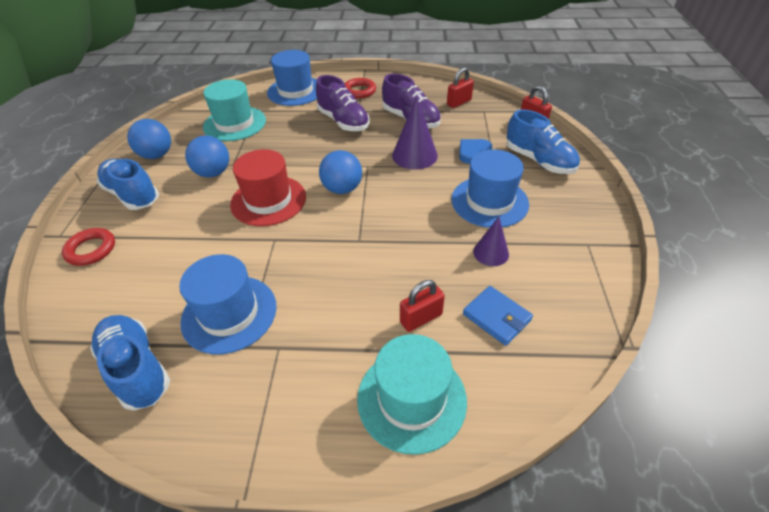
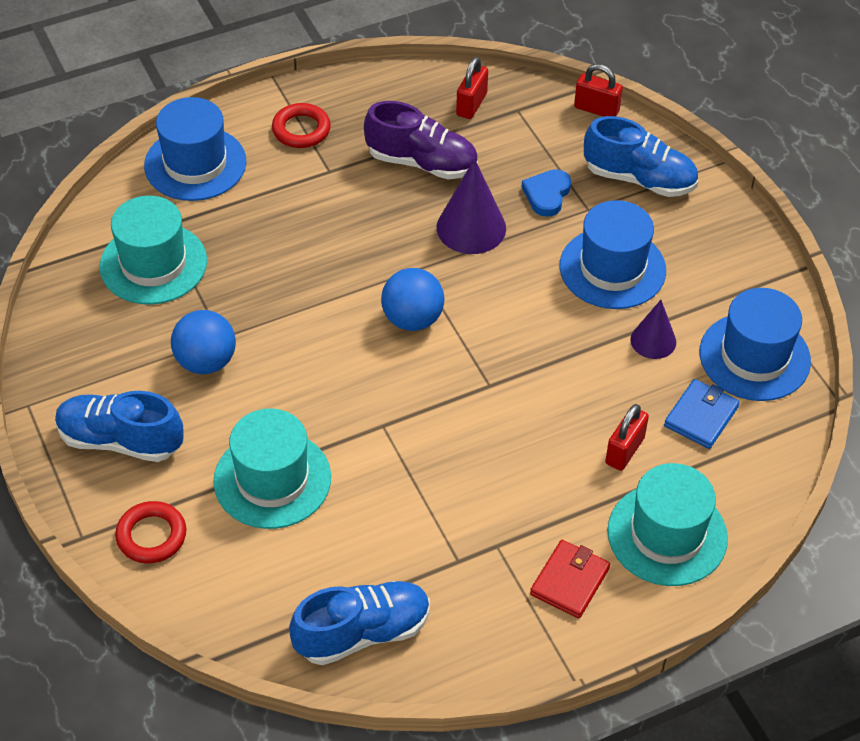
camera: 30 degrees left, 5 degrees up
blue shoe [90,315,170,411] -> blue shoe turned 135 degrees clockwise [289,581,430,665]
blue ball [127,119,171,159] -> none
blue hat [179,254,277,354] -> blue hat moved to [700,288,811,401]
red hat [230,149,306,226] -> none
purple shoe [316,75,370,131] -> none
blue wallet [463,286,533,346] -> blue wallet turned 75 degrees counterclockwise [664,379,740,449]
none -> turquoise hat [213,409,331,529]
none -> red wallet [530,540,610,618]

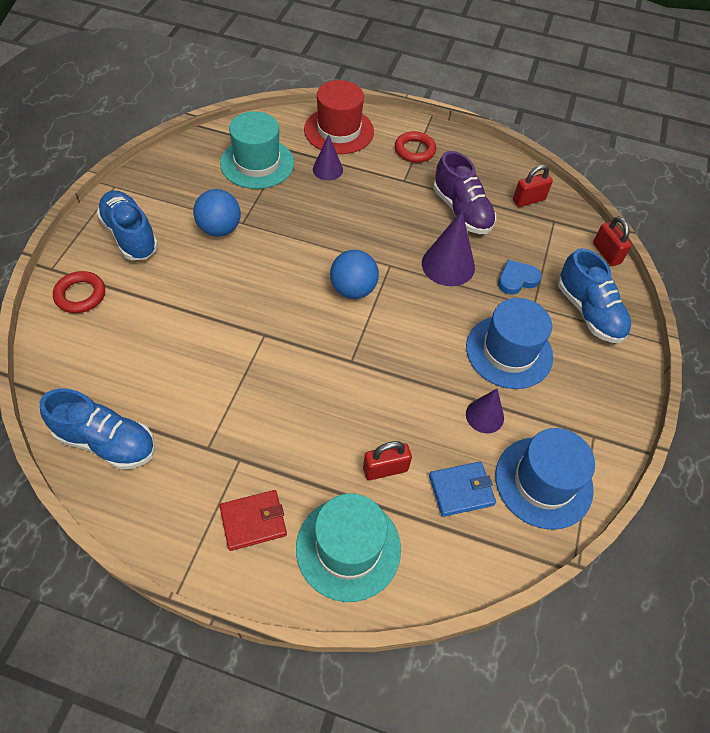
camera: 40 degrees right, 5 degrees up
blue hat [144,97,247,201] -> red hat [304,80,374,154]
turquoise hat [213,409,331,529] -> none
none -> purple cone [313,134,343,180]

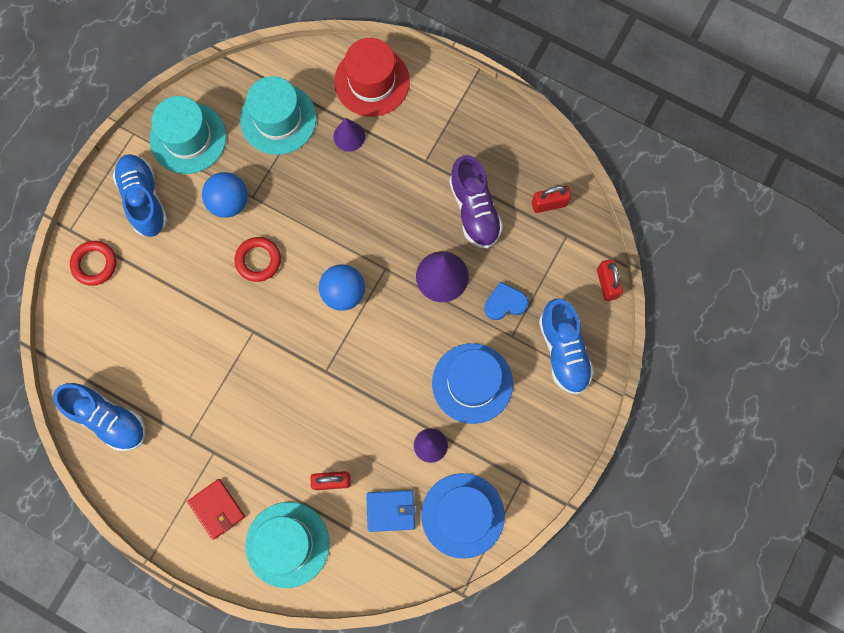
camera: 15 degrees right, 20 degrees up
red wallet [220,490,287,551] -> red wallet turned 60 degrees clockwise [187,479,245,540]
red ring [395,131,436,163] -> red ring moved to [234,237,281,282]
none -> turquoise hat [150,96,227,174]

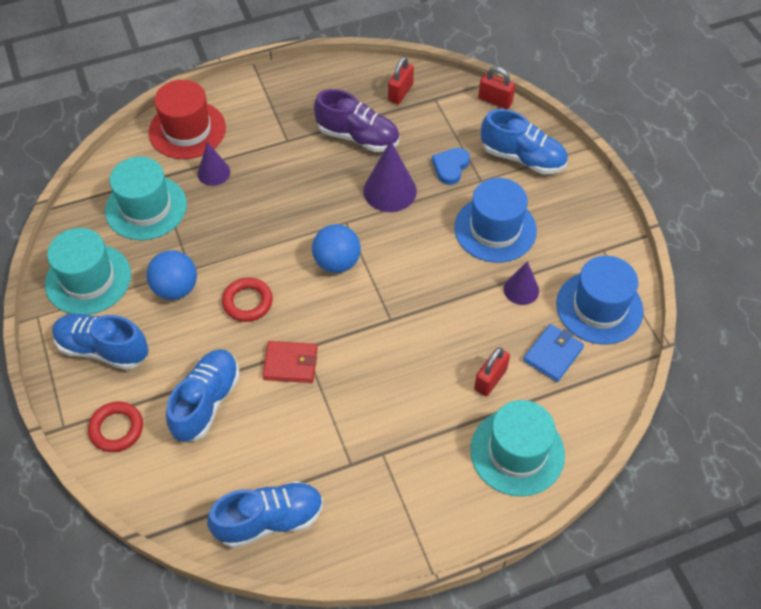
camera: 50 degrees left, 20 degrees down
red wallet [187,479,245,540] -> red wallet moved to [263,341,317,383]
none -> blue shoe [166,349,240,442]

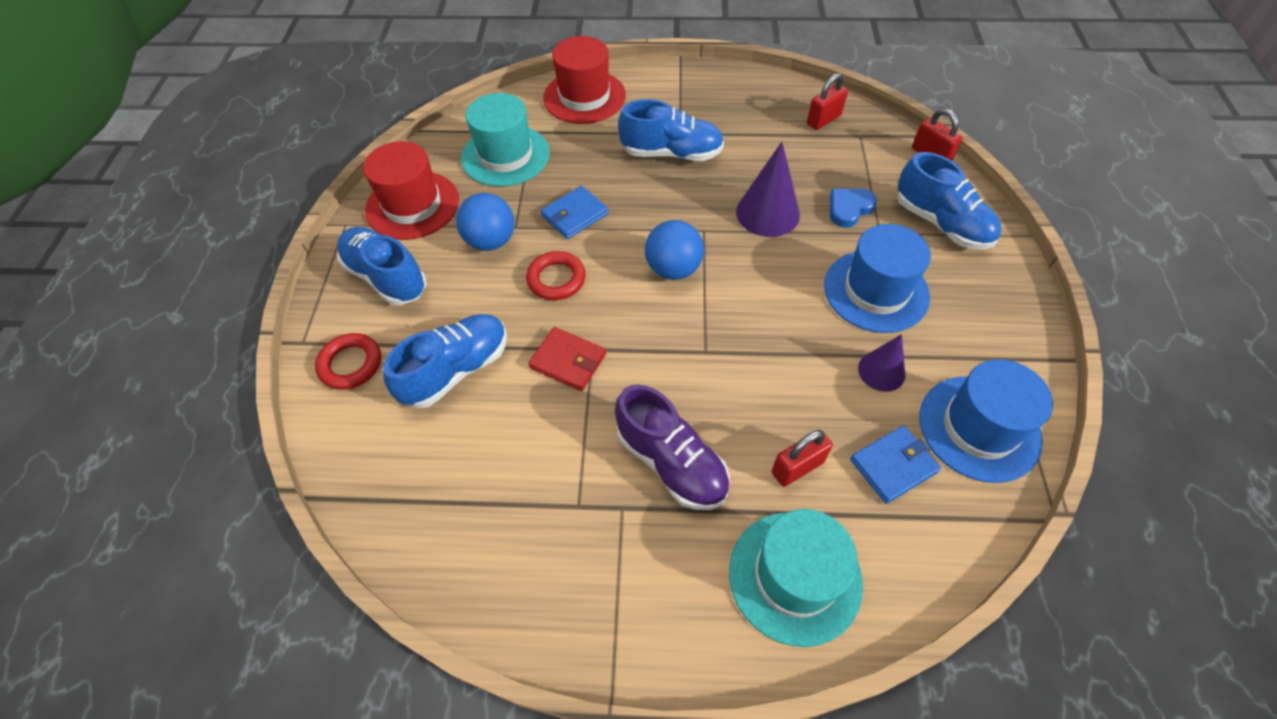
camera: 25 degrees right, 0 degrees up
turquoise hat [45,228,131,315] -> red hat [363,141,459,240]
purple cone [197,142,230,186] -> none
blue shoe [207,481,323,548] -> blue shoe moved to [618,99,724,161]
purple shoe [314,89,399,152] -> purple shoe moved to [615,384,730,510]
none -> blue wallet [541,186,609,239]

